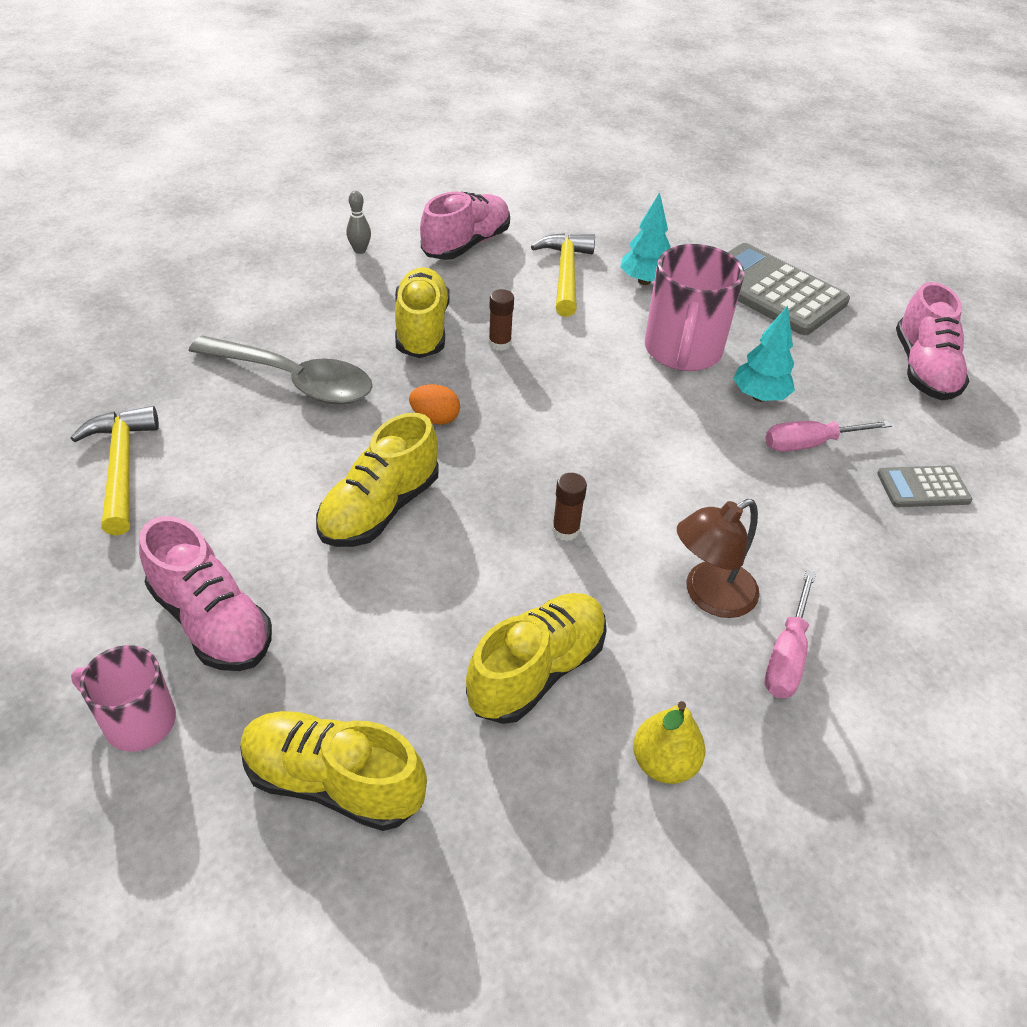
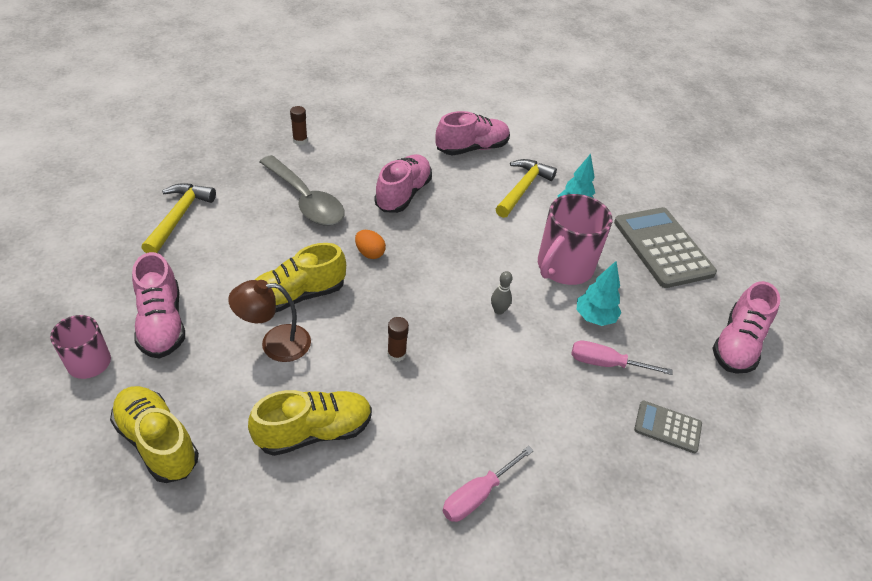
camera: 25 degrees right, 0 degrees up
grey bowling pin [346,191,371,254] -> grey bowling pin moved to [491,271,513,315]
yellow shoe [395,267,450,358] -> pink shoe [374,154,432,213]
brown glue stick [489,289,514,351] -> brown glue stick moved to [290,106,308,145]
yellow pear [633,701,706,784] -> none
brown lamp [677,499,760,618] -> brown lamp moved to [228,280,311,362]

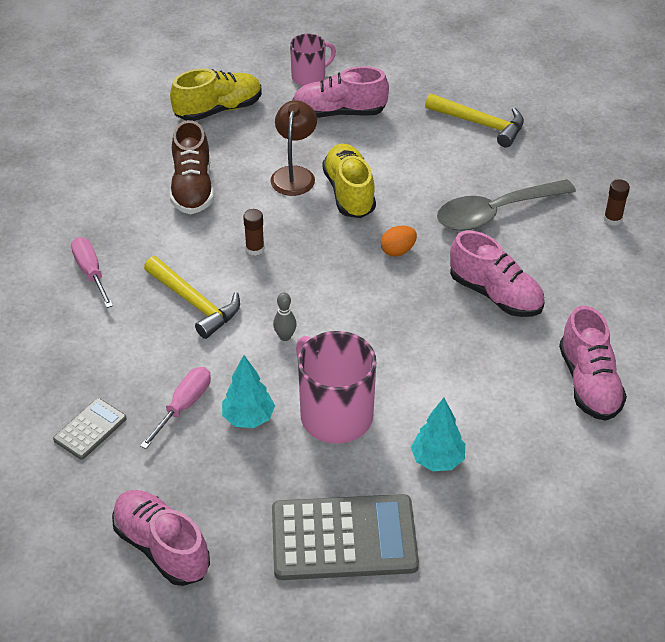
camera: 110 degrees right, 0 degrees up
yellow shoe [248,390,372,456] -> brown shoe [170,120,214,214]
yellow hammer [496,159,557,218] -> yellow hammer moved to [144,256,240,339]

